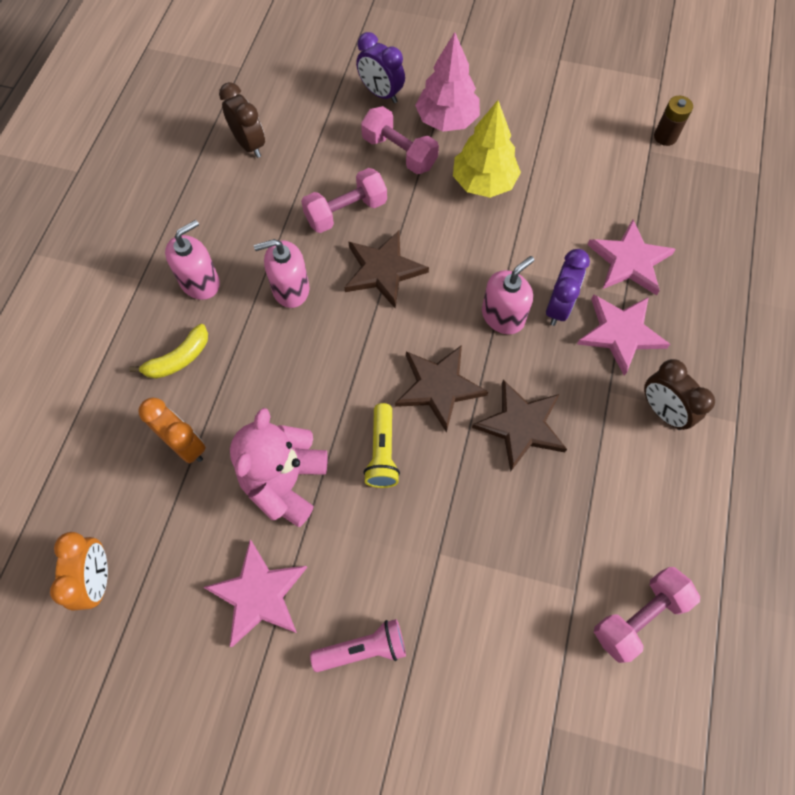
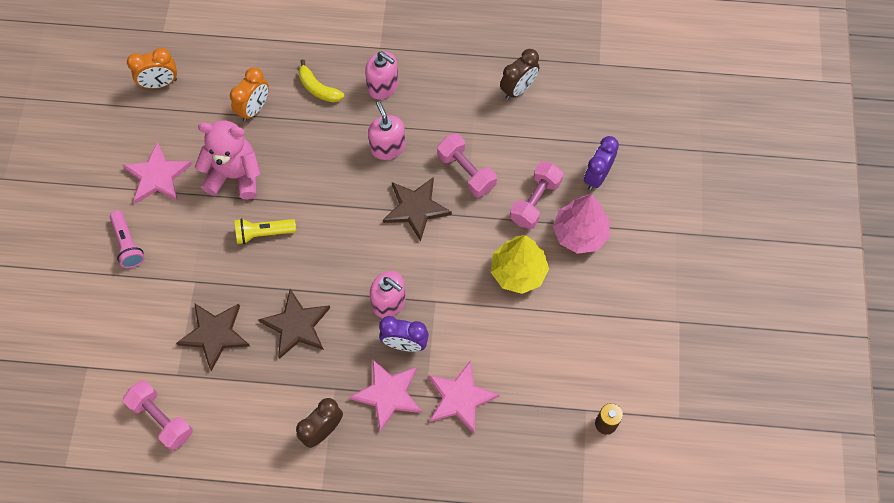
camera: 80 degrees right, 0 degrees up
brown star [395,345,488,433] -> brown star moved to [176,303,250,371]

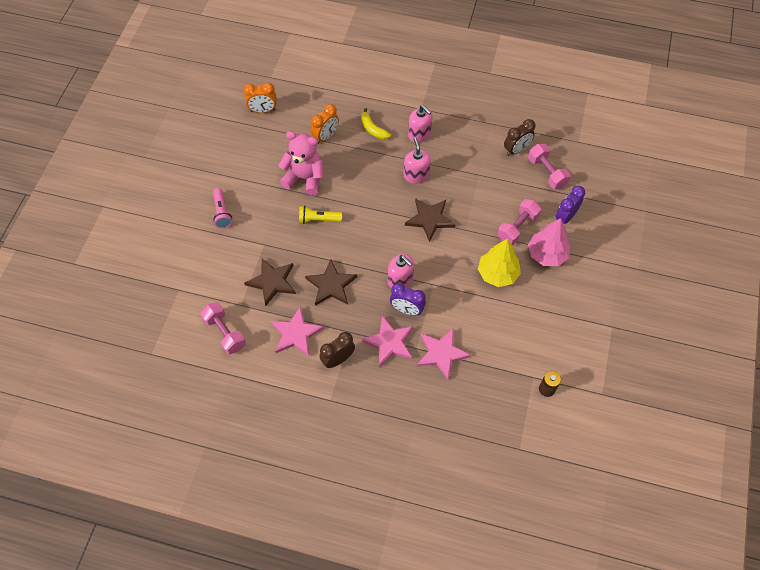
camera: 10 degrees right, 5 degrees down
pink star [122,142,192,204] -> pink star moved to [271,307,324,356]
pink dumbbell [437,133,497,197] -> pink dumbbell moved to [528,144,571,189]

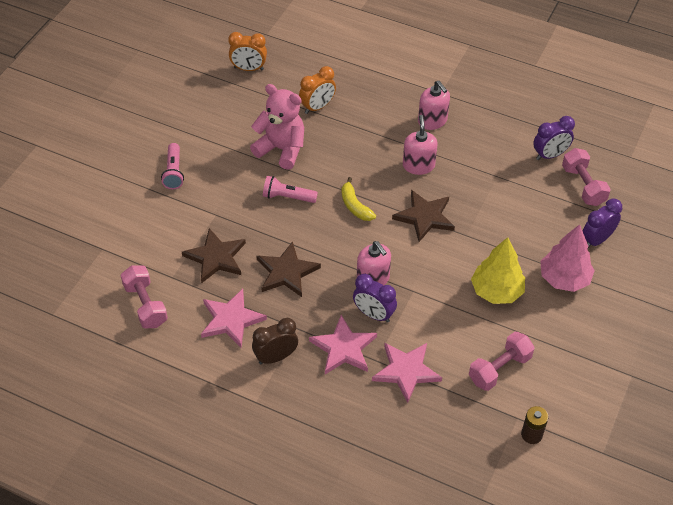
camera: 10 degrees right, 10 degrees down
yellow flashlight [299,206,342,224] -> pink flashlight [263,176,318,203]
yellow banana [361,108,391,140] -> yellow banana moved to [341,177,376,221]
pink dumbbell [497,199,541,245] -> pink dumbbell moved to [469,332,535,391]
brown clock [504,119,535,156] -> purple clock [533,116,575,160]

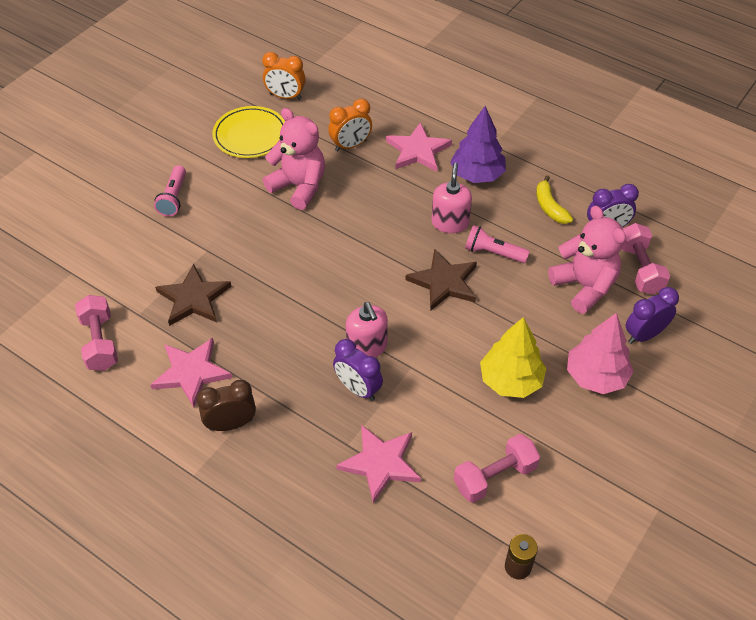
camera: 10 degrees right, 0 degrees up
brown star [256,241,321,297] -> none
pink flashlight [263,176,318,203] -> pink flashlight moved to [465,225,530,263]
pink star [309,315,377,374] -> pink star moved to [386,122,452,172]
yellow banana [341,177,376,221] -> yellow banana moved to [536,175,573,224]
pink soap dispenser [418,81,450,130] -> purple tree [450,106,506,183]
none -> yellow plate [212,106,285,158]
none -> pink teddy bear [548,206,626,314]

